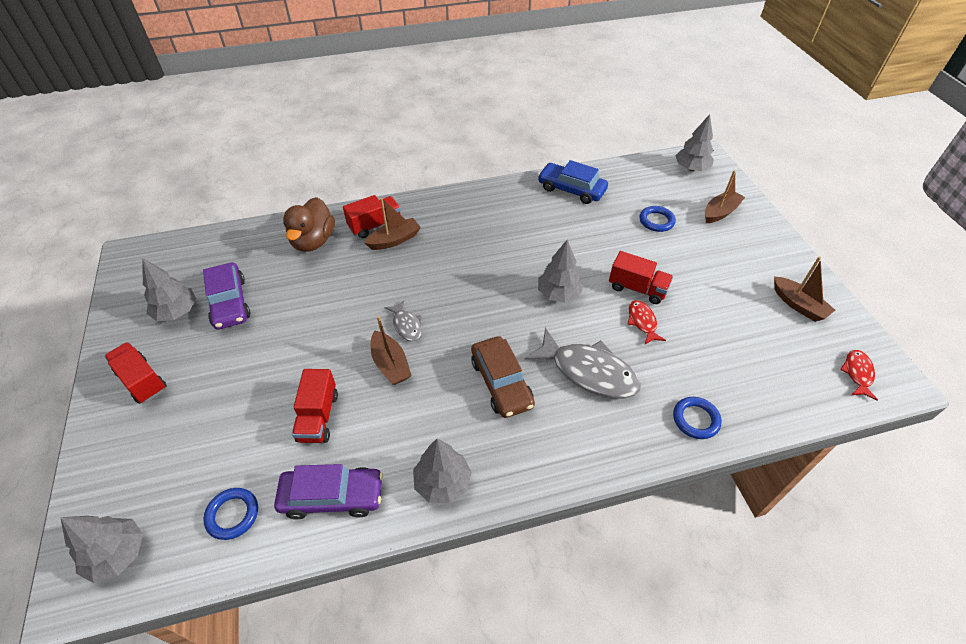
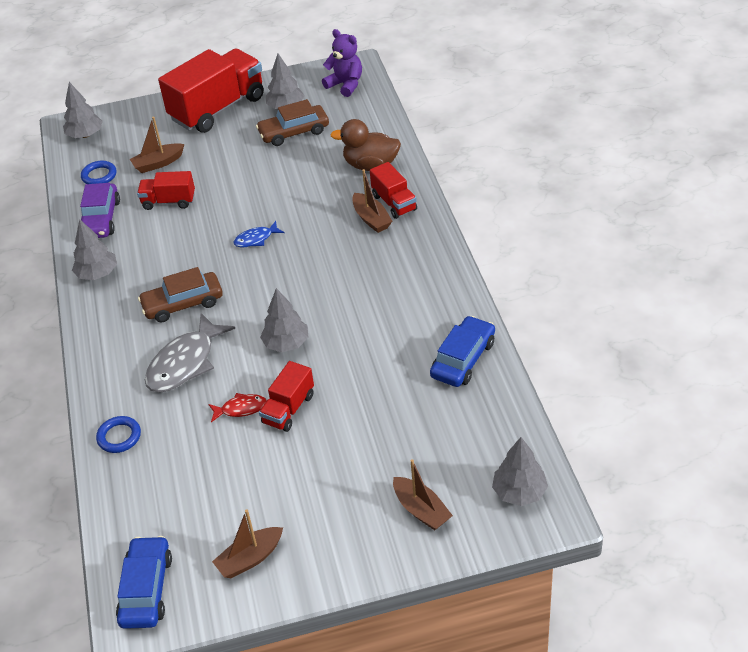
camera: 95 degrees right, 5 degrees down
red truck [104,342,167,404] -> red truck [158,49,264,133], size x1.99
purple car [203,263,251,330] -> brown car [256,99,329,146]
brown boat [371,316,412,385] -> brown boat moved to [130,117,185,173]
grey fish [384,300,422,342] -> blue fish [234,221,284,247]
blue ring [639,206,676,232] -> none
red fish [840,350,878,400] -> blue car [116,536,172,629]
none -> purple teddy bear [322,29,362,97]

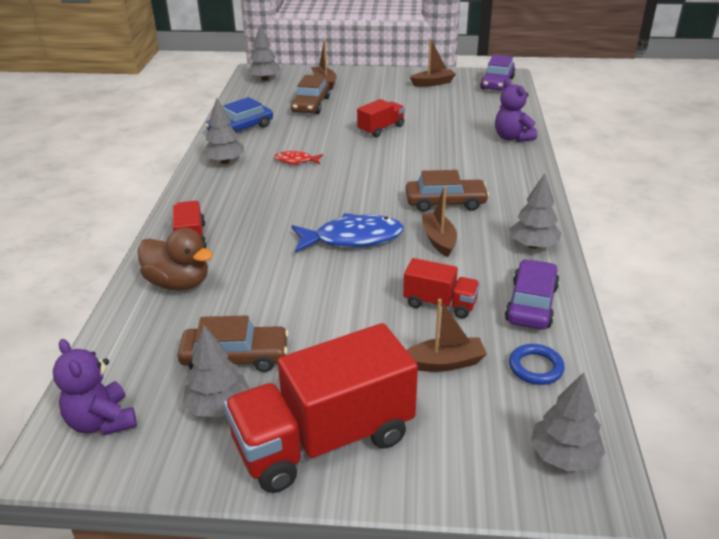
camera: 165 degrees left, 10 degrees down
blue ring [96,416,141,453] -> purple teddy bear [495,79,537,142]
blue car [116,536,172,629] -> purple car [480,55,515,90]
grey fish [145,313,235,393] -> none
red fish [209,393,267,422] -> red fish moved to [274,151,323,166]
blue fish [234,221,284,247] -> blue fish [292,213,404,253], size x1.95
grey tree [260,288,308,352] -> grey tree moved to [202,98,244,164]
brown boat [352,169,393,233] -> brown boat moved to [421,186,457,257]
none -> brown car [291,75,330,114]

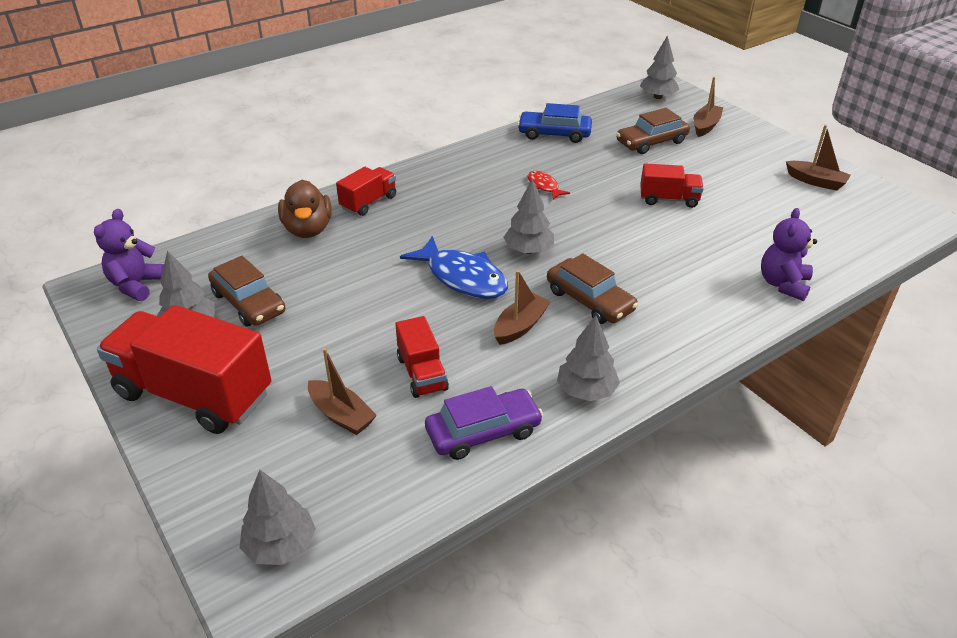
camera: 50 degrees right, 5 degrees up
grey tree [202,98,244,164] -> grey tree moved to [503,179,554,254]
purple car [480,55,515,90] -> none
blue ring [509,344,565,385] -> none

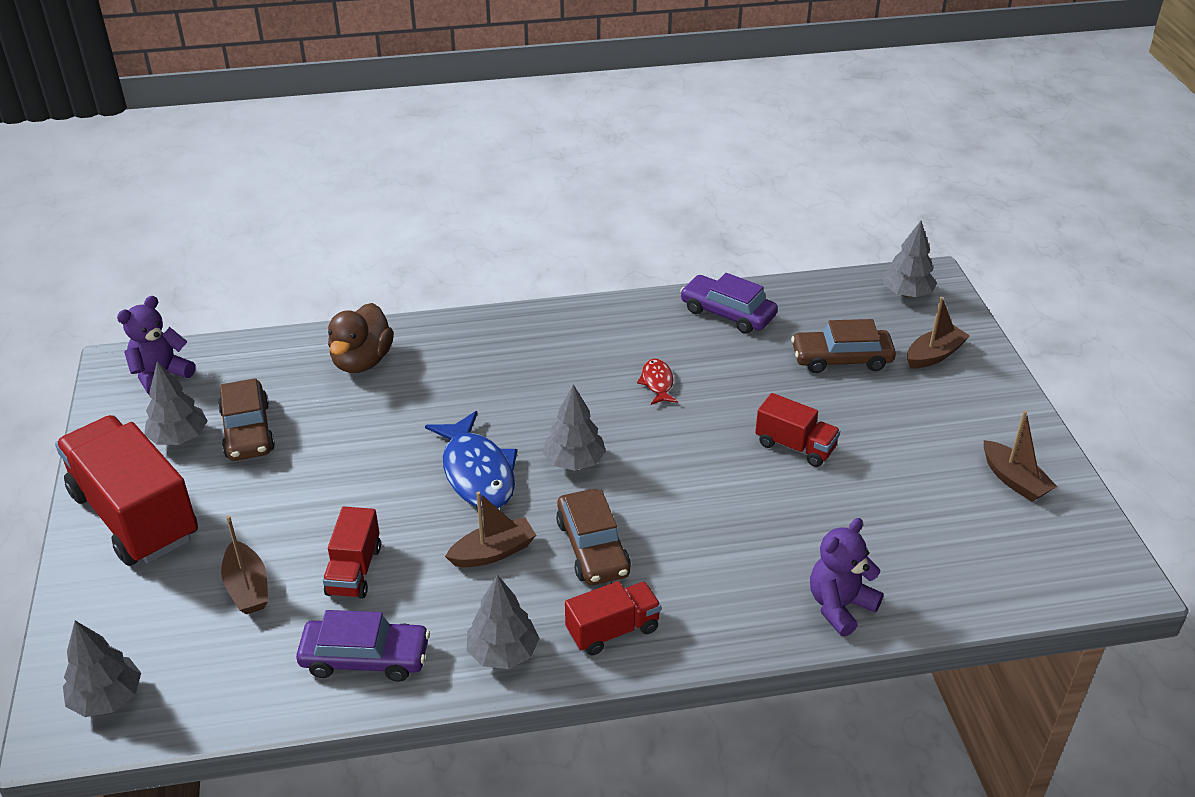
camera: 25 degrees right, 0 degrees up
red truck [336,167,396,216] -> red truck moved to [565,581,661,655]
blue car [517,103,592,143] -> purple car [680,273,778,334]

